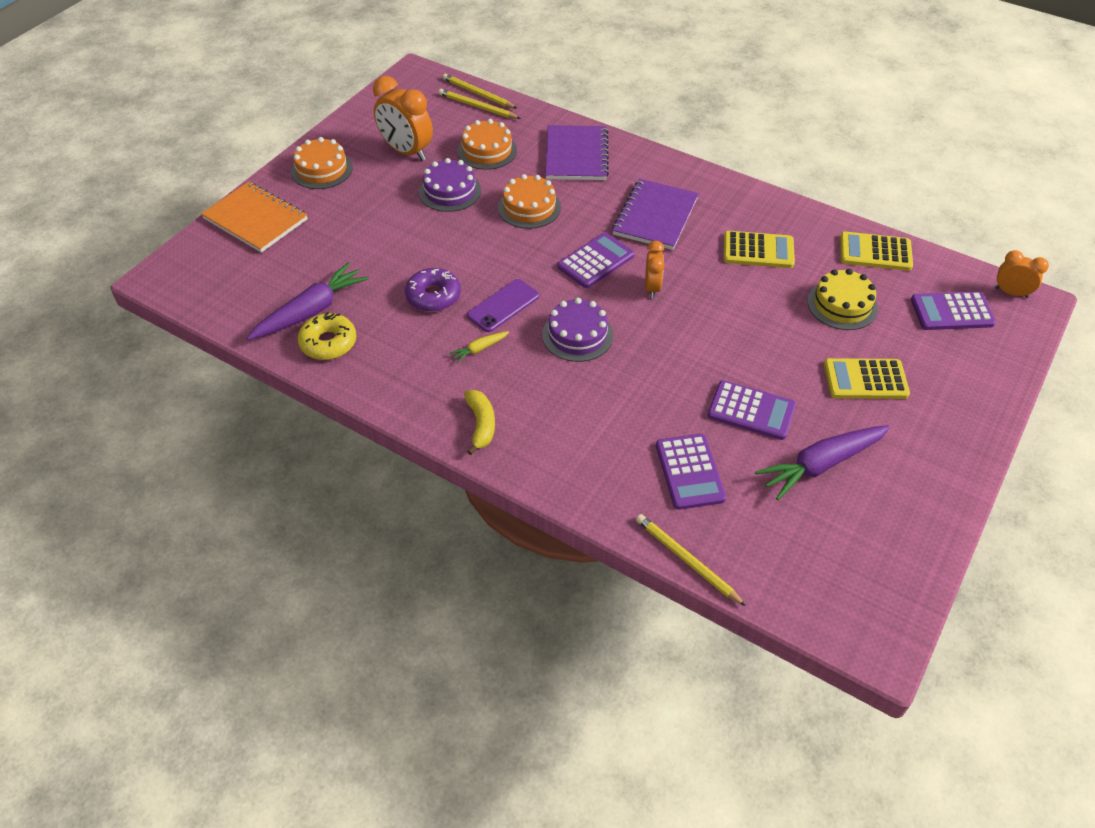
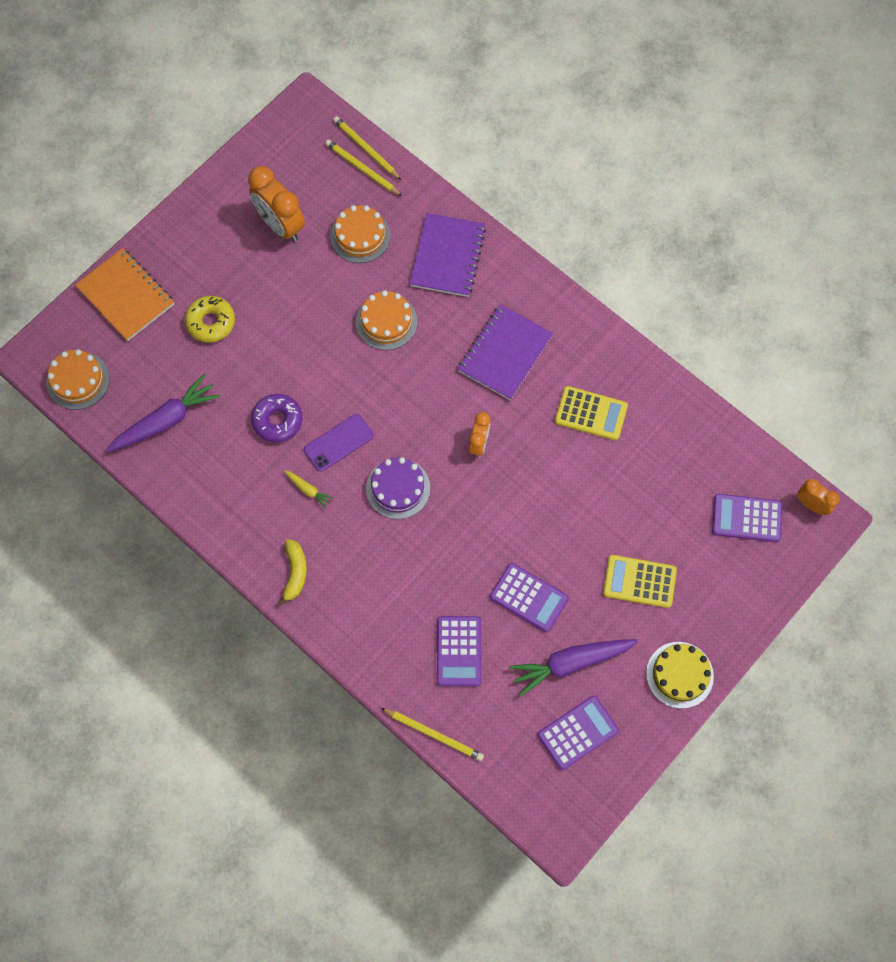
camera: 10 degrees right, 20 degrees up
orange cake [291,137,353,189] -> orange cake moved to [47,349,110,410]
yellow donut [298,312,357,360] -> yellow donut moved to [185,296,235,343]
purple cake [419,158,481,212] -> none
yellow carrot [450,331,509,363] -> yellow carrot turned 120 degrees counterclockwise [284,470,334,509]
purple calculator [557,233,634,288] -> purple calculator moved to [538,696,619,770]
yellow pencil [636,514,746,606] -> yellow pencil turned 150 degrees clockwise [381,708,484,761]
yellow cake [807,269,878,330] -> yellow cake moved to [646,642,714,709]
yellow calculator [840,232,913,271] -> none

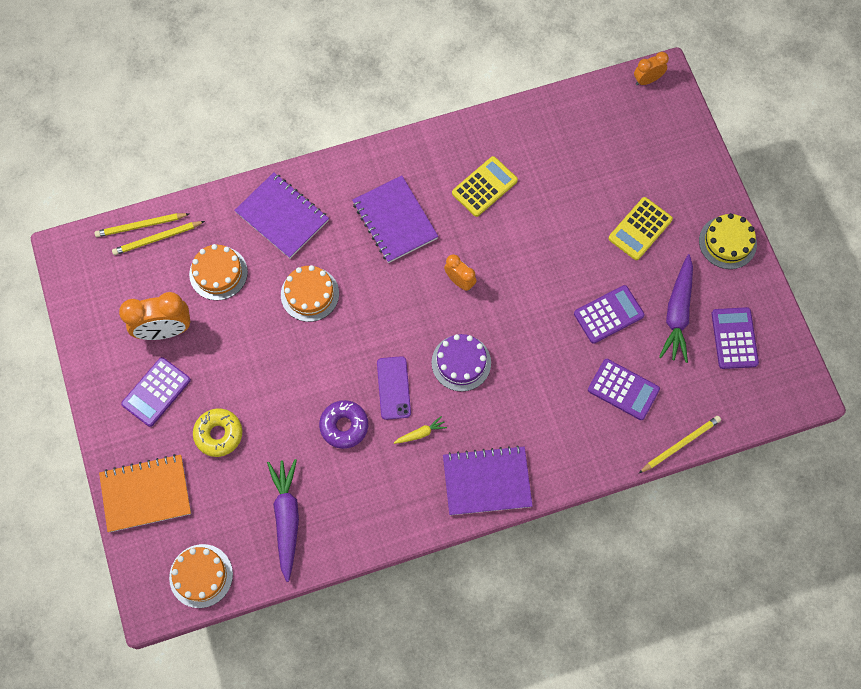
camera: 60 degrees left, 0 degrees up
yellow banana [277,539,307,606] -> purple notebook [443,445,533,515]
purple calculator [712,494,783,542] -> purple calculator moved to [121,357,191,427]

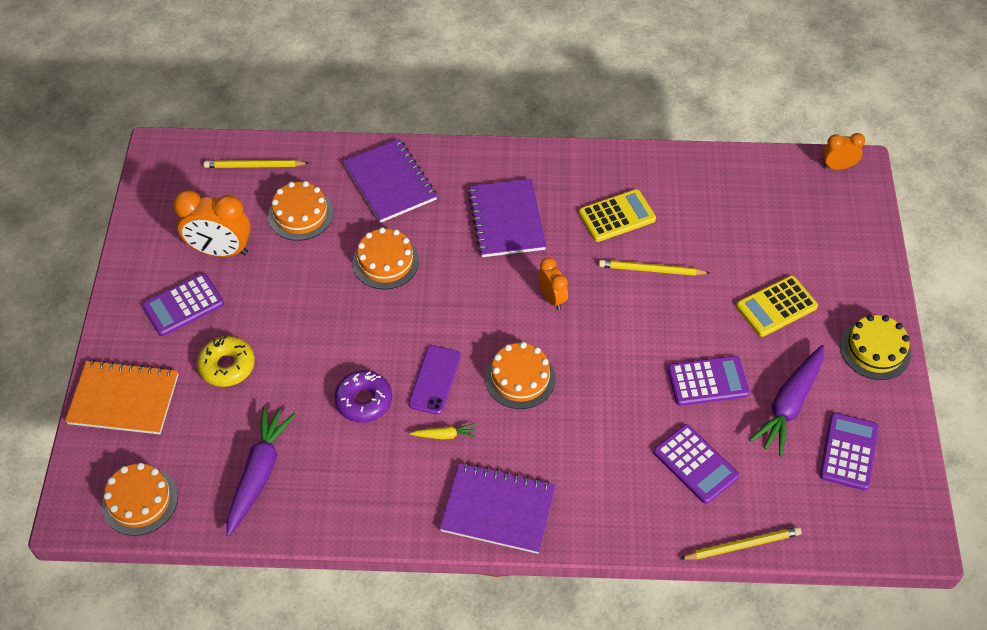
camera: 20 degrees right, 15 degrees down
yellow pencil [94,213,189,237] -> yellow pencil moved to [599,260,710,276]
purple cake [432,334,491,392] -> orange cake [485,342,556,409]

